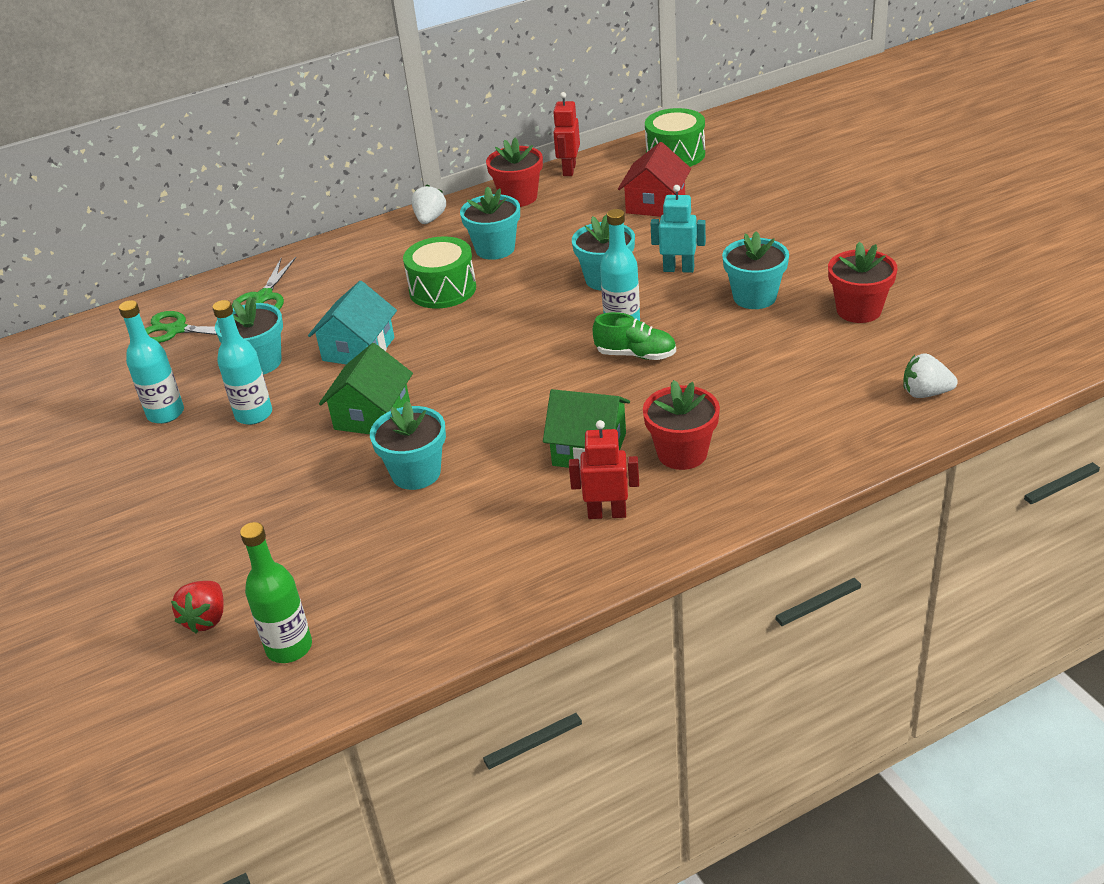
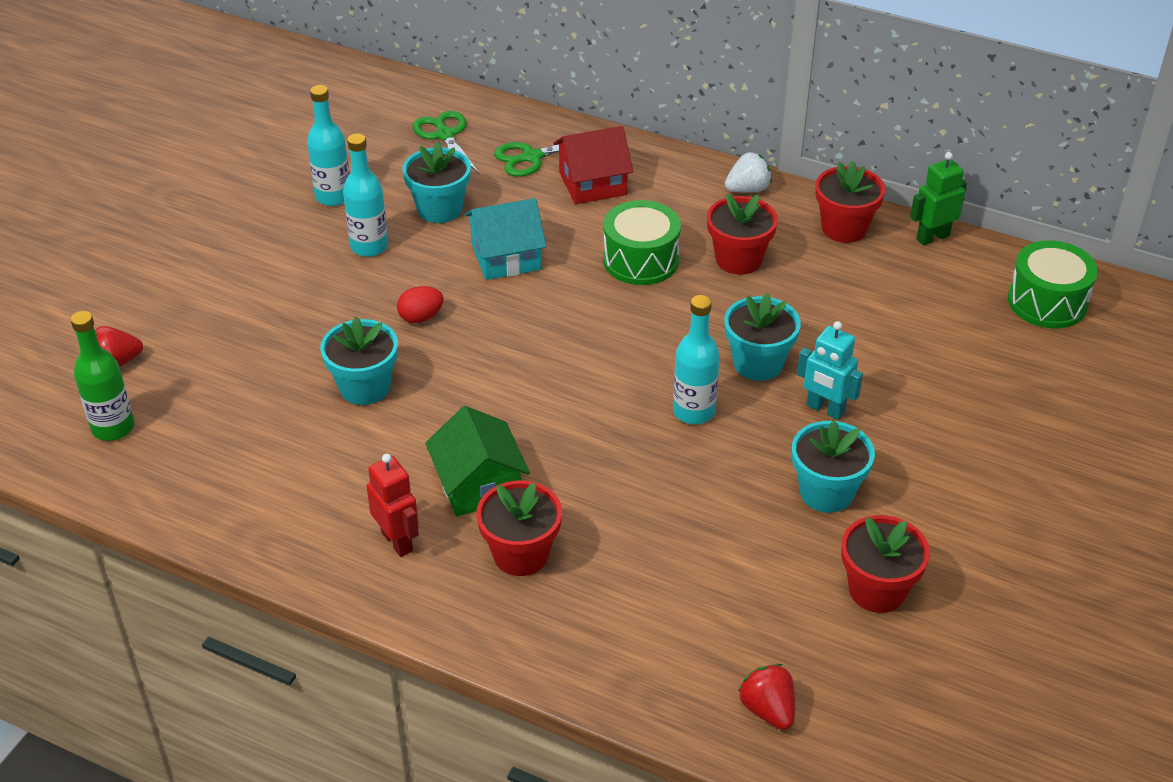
camera: 50 degrees right, 5 degrees up
green house [319,343,413,434] -> red egg [397,286,443,323]
turquoise flower pot [460,186,520,260] -> red flower pot [707,194,778,275]
red robot [553,92,580,176] -> green robot [910,152,967,245]
green shoe [593,312,676,360] -> none
red house [618,142,691,217] -> red house moved to [554,126,633,204]
turquoise robot [650,185,706,273] -> turquoise robot turned 150 degrees clockwise [797,321,863,420]
white strawberry [903,353,958,398] -> red strawberry [738,664,795,730]

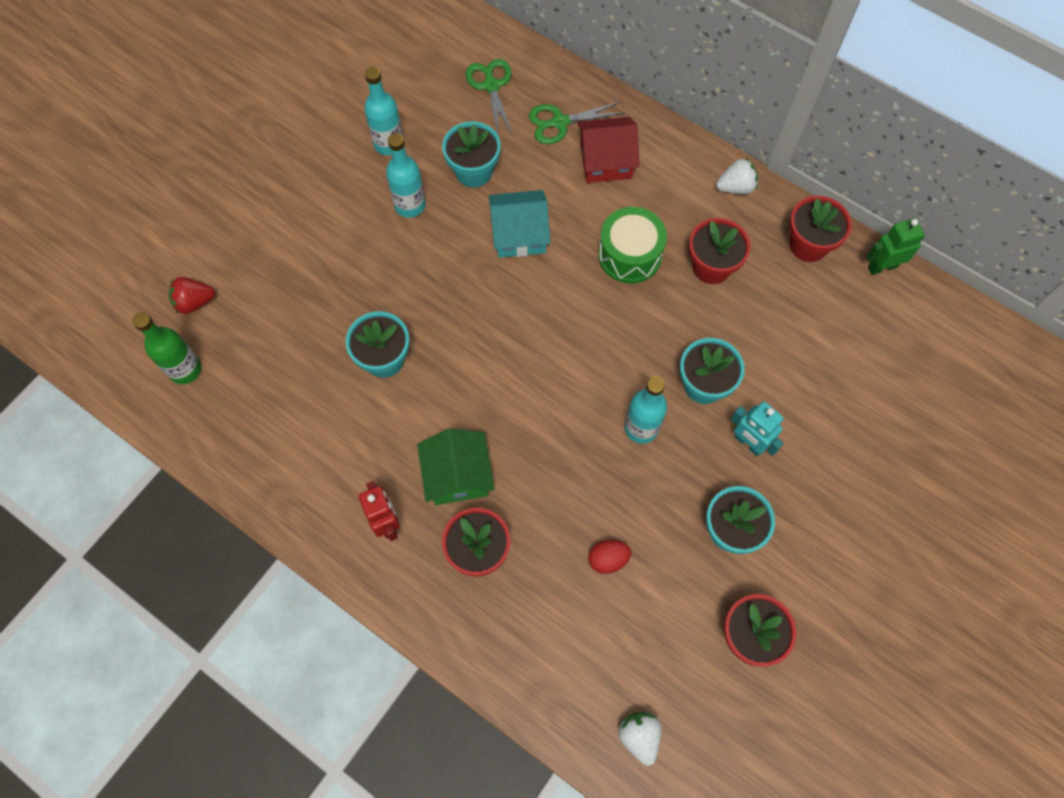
camera: 10 degrees right, 25 degrees up
red egg [397,286,443,323] -> red egg moved to [588,540,631,574]
red strawberry [738,664,795,730] -> white strawberry [618,712,661,766]
green drum [1008,240,1098,328] -> none

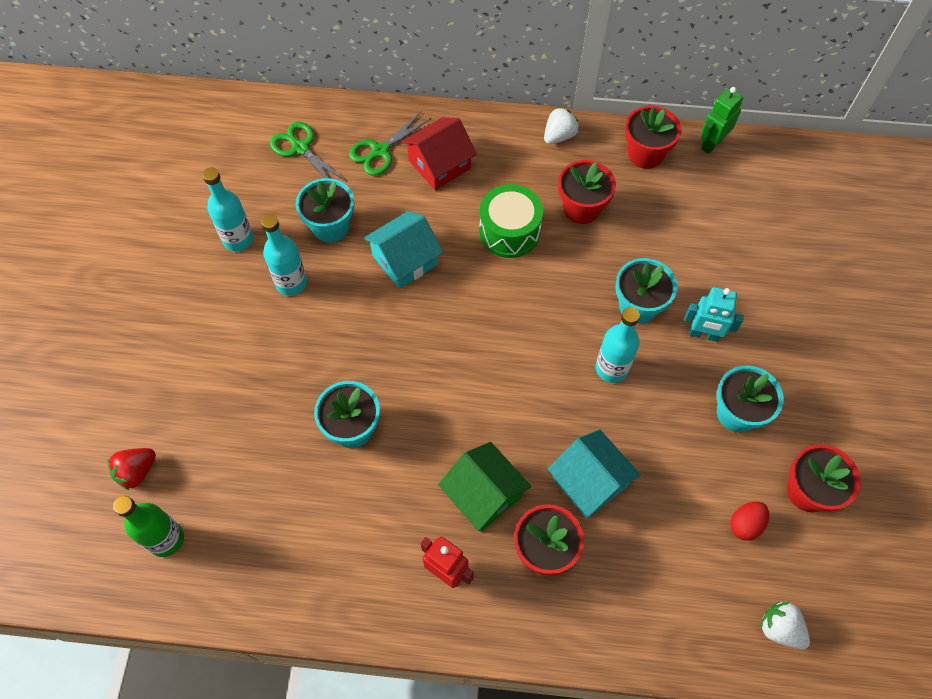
camera: 30 degrees left, 5 degrees down
red egg [588,540,631,574] -> red egg moved to [730,501,769,541]
none -> turquoise house [548,429,641,518]

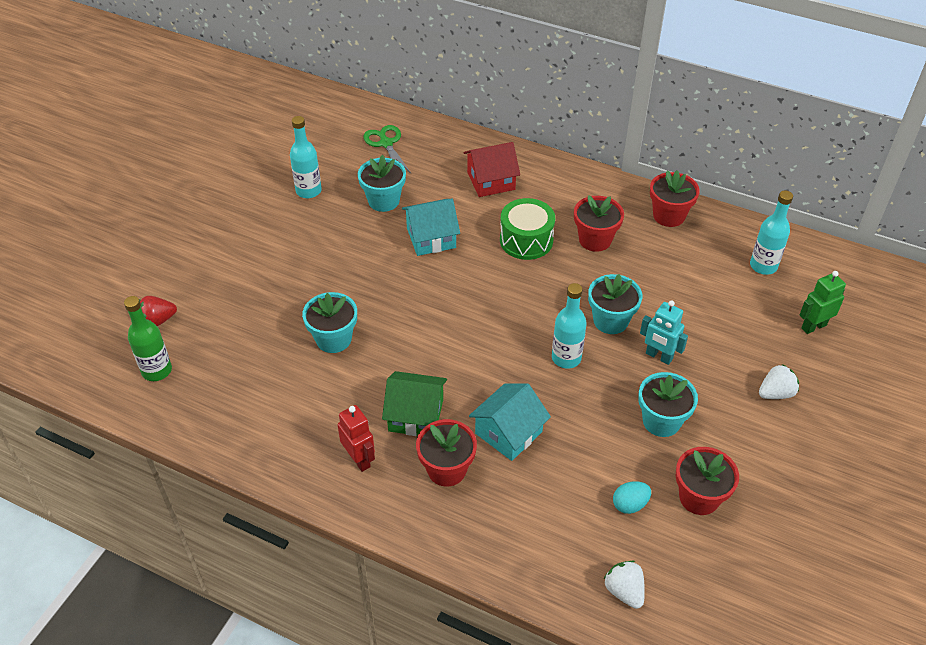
camera: 20 degrees right, 15 degrees down
turquoise bottle [261,214,307,296] -> turquoise bottle moved to [750,191,793,275]
green scissors [349,112,431,176] -> none
green house [438,442,531,532] -> green house turned 60 degrees counterclockwise [382,371,447,436]
white strawberry [544,107,579,144] -> white strawberry moved to [759,364,799,399]
turquoise house [548,429,641,518] -> turquoise house turned 60 degrees clockwise [469,383,551,461]
green robot [701,87,743,154] -> green robot moved to [800,271,846,334]
red egg [730,501,769,541] -> turquoise egg [613,481,651,514]

